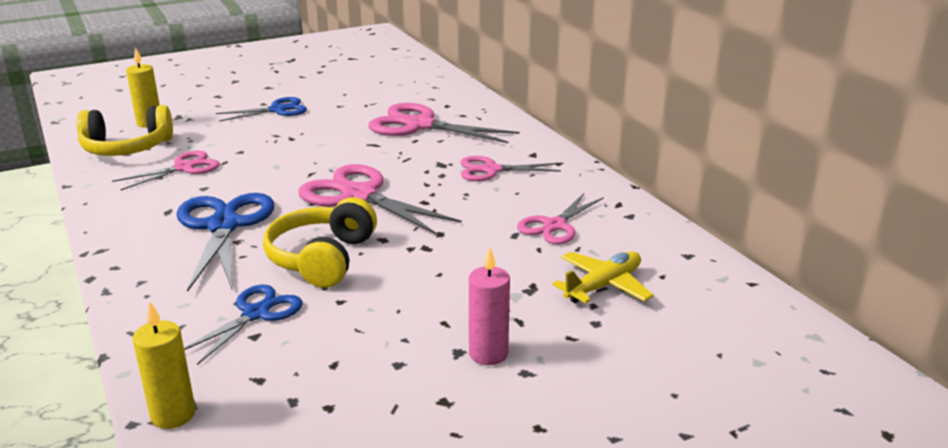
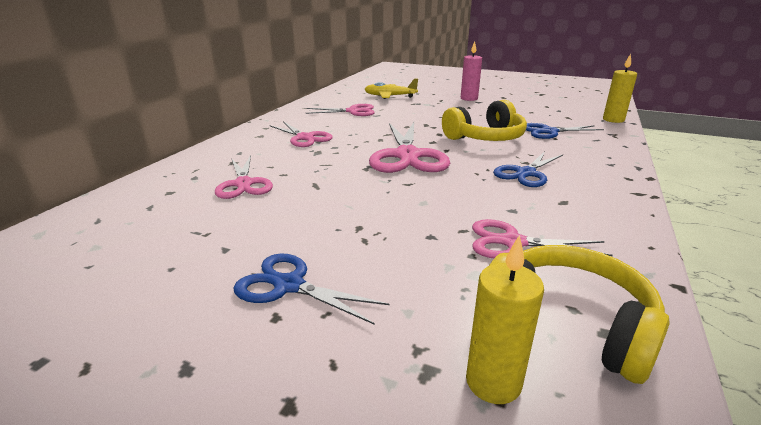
camera: 130 degrees left, 0 degrees up
blue scissors [177,193,274,292] -> blue scissors [493,151,563,187], size x0.61
pink scissors [368,103,520,143] -> pink scissors [215,155,273,199], size x0.61

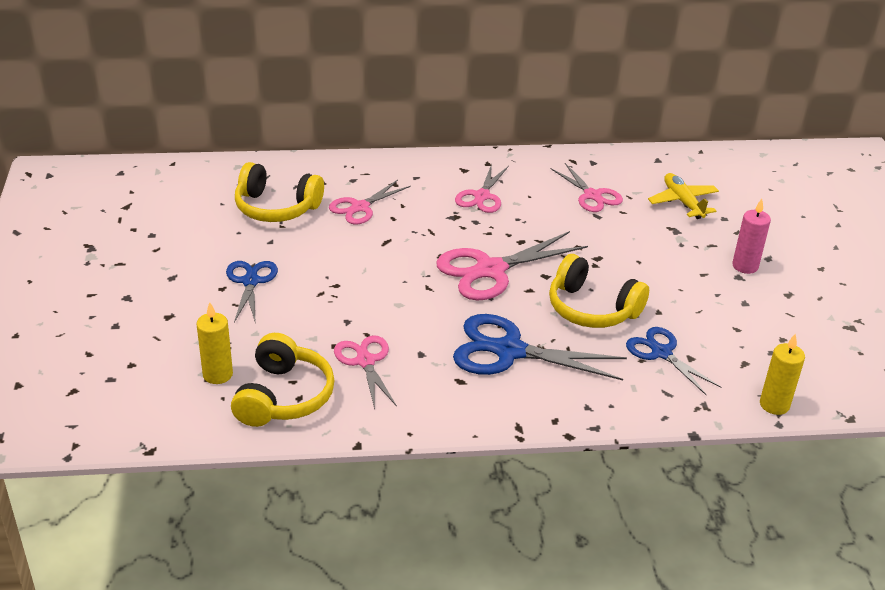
camera: 60 degrees right, 10 degrees up
blue scissors [493,151,563,187] -> blue scissors [453,314,627,380], size x1.63
none -> yellow headphones [235,162,324,222]

